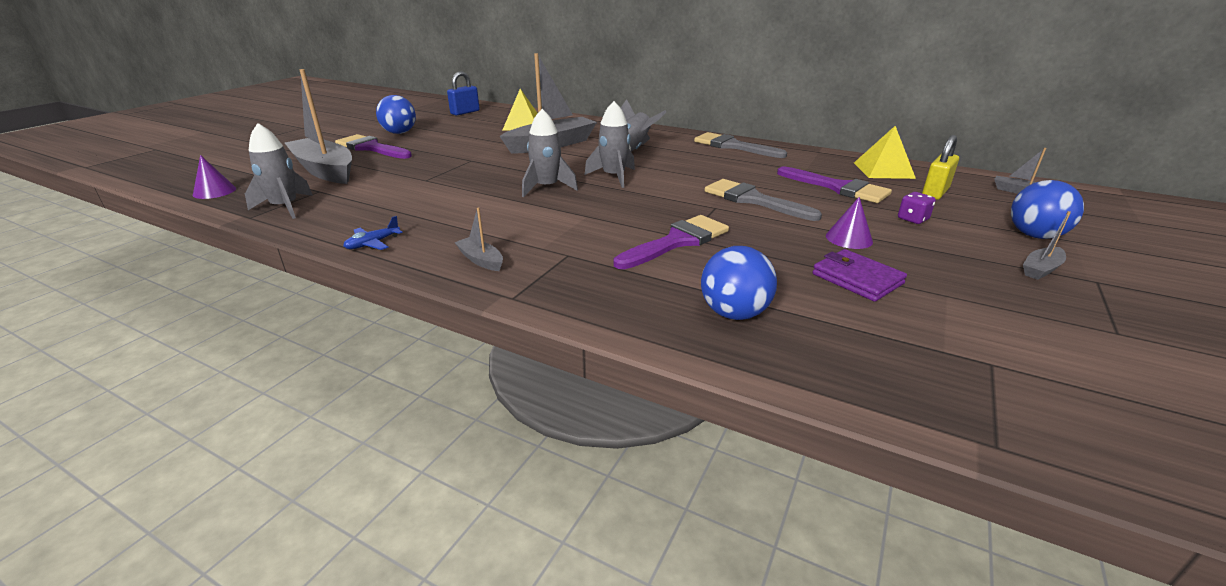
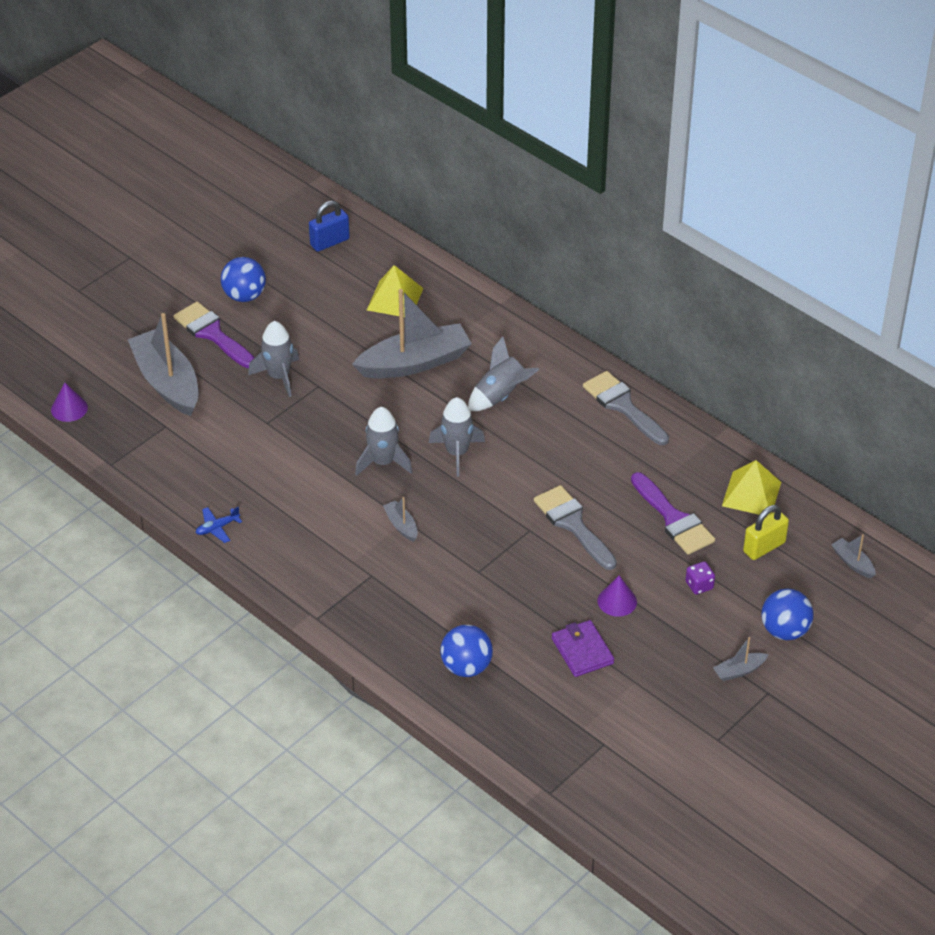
camera: 15 degrees right, 15 degrees up
grey rocket [245,123,313,219] -> grey rocket moved to [248,321,299,397]
grey boat [455,207,503,271] -> grey boat moved to [383,497,418,542]
purple brush [614,215,729,269] -> none

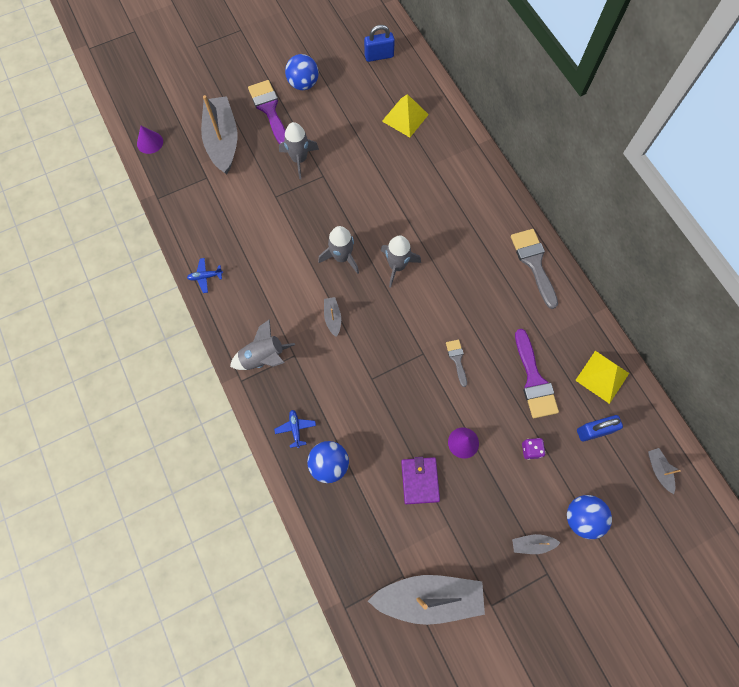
camera: 20 degrees right, 25 degrees up
grey boat [352,289,472,378] -> grey boat moved to [368,575,485,625]
grey rocket [468,336,540,411] -> grey rocket moved to [230,319,295,370]
grey brush [534,485,617,570] -> grey brush [446,340,467,387], size x0.53
yellow padlock [743,505,789,560] -> blue padlock [577,415,623,442]
none -> blue plane [274,410,316,448]

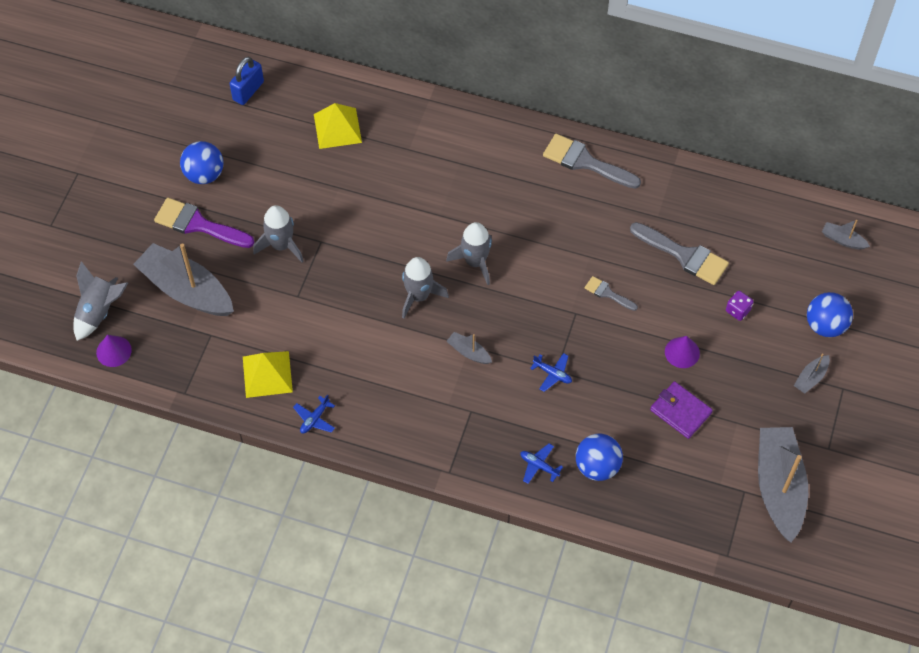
camera: 45 degrees left, 10 degrees down
grey rocket [230,319,295,370] -> grey rocket moved to [73,261,128,341]
grey boat [368,575,485,625] -> grey boat turned 45 degrees counterclockwise [758,427,808,542]
purple brush [515,329,559,418] -> grey brush [630,222,729,285]
yellow pyramid [575,351,629,404] -> yellow pyramid moved to [243,351,293,398]
blue padlock [577,415,623,442] -> none
none -> blue plane [530,353,572,392]

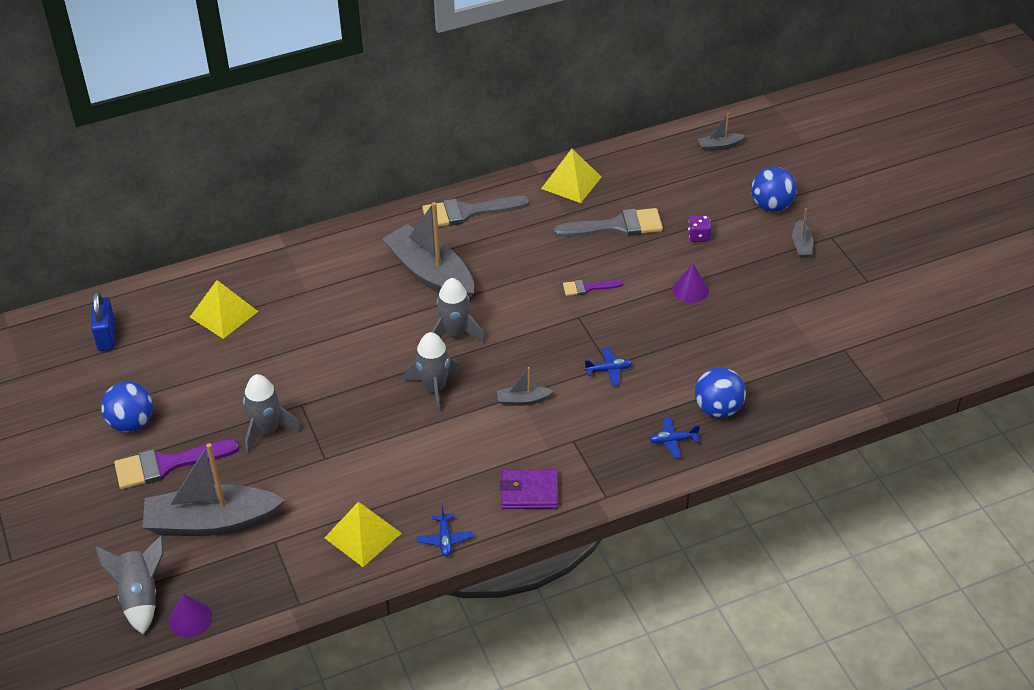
camera: 40 degrees left, 15 degrees down
grey brush [585,276,638,311] -> purple brush [563,280,623,296]
purple wallet [650,381,713,439] -> purple wallet moved to [500,469,558,509]
grey boat [758,427,808,542] -> grey boat moved to [383,202,474,299]
none -> yellow pyramid [541,149,601,203]

